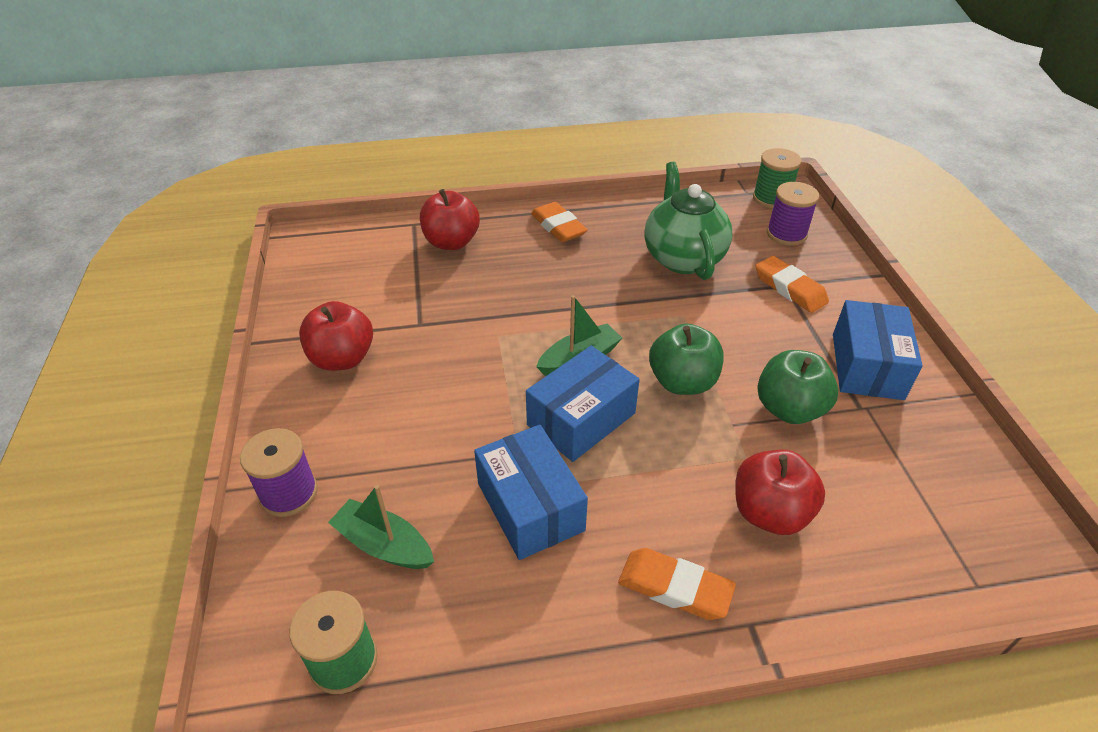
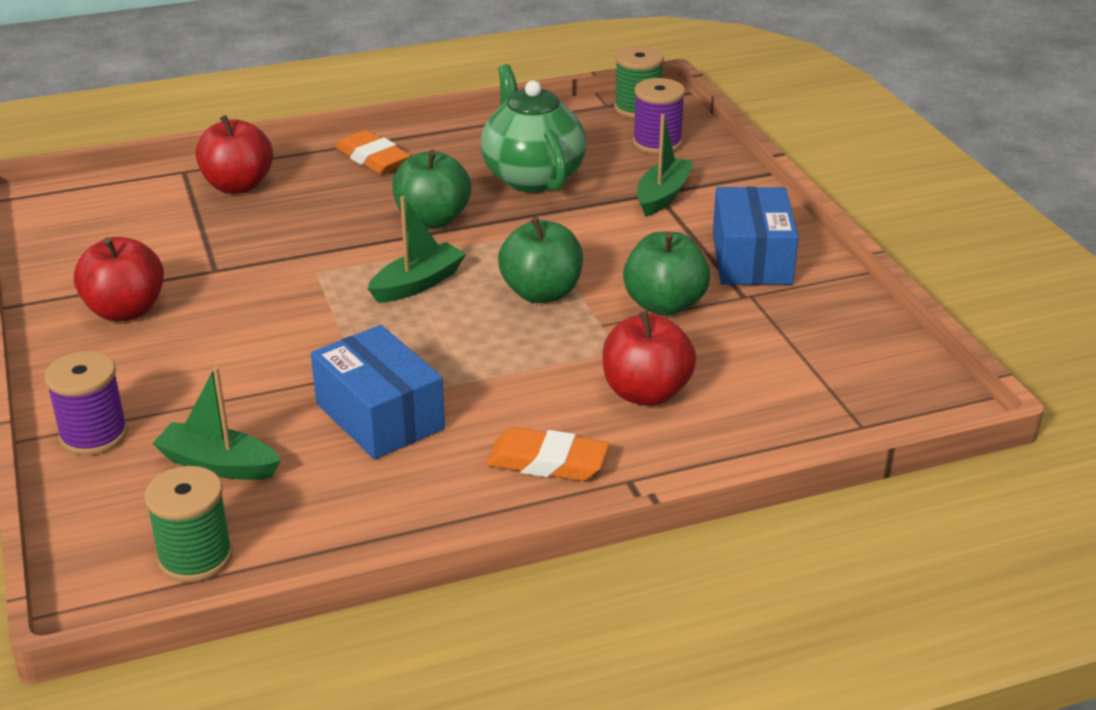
camera: 10 degrees left, 10 degrees down
blue box [526,346,640,462] -> none
orange eraser [756,256,829,313] -> green boat [637,114,694,217]
none -> green apple [392,150,471,228]

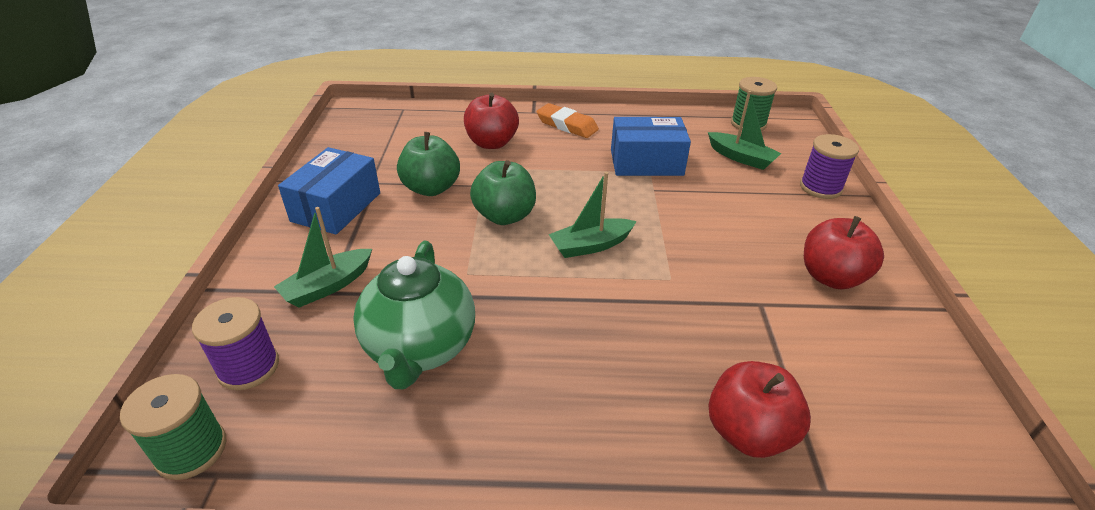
camera: 160 degrees left, 5 degrees up
blue box [311,325,445,460] -> blue box turned 75 degrees counterclockwise [611,117,691,176]
orange eraser [336,130,411,174] -> none
green apple [392,150,471,228] -> none

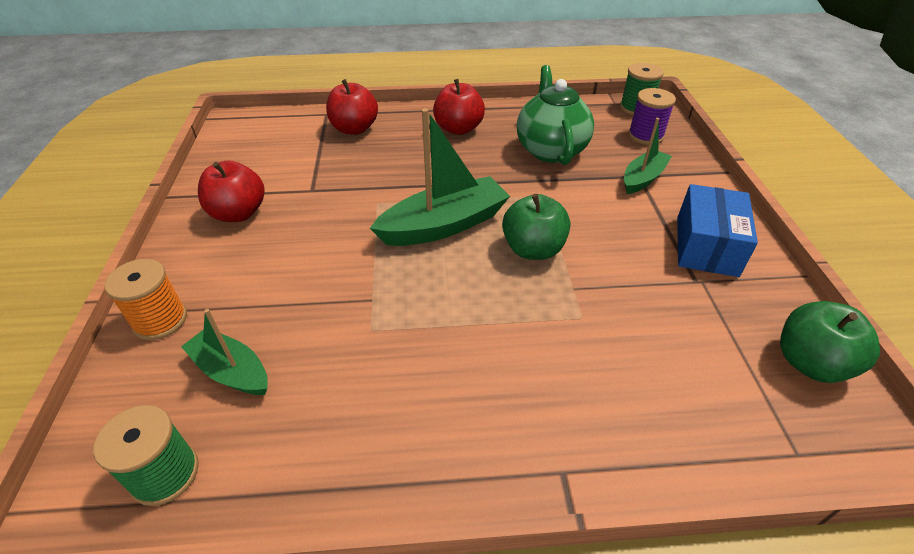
camera: 175 degrees right, 5 degrees up
green apple [397,132,460,196] -> green apple moved to [780,301,880,383]
red apple [464,93,519,149] -> red apple moved to [433,79,485,135]
orange eraser [536,103,599,138] -> none
green boat [549,172,637,258] -> green boat [370,108,510,246], size x1.67
blue box [611,117,691,176] -> none
purple spool [800,134,859,199] -> orange spool [104,259,187,340]

